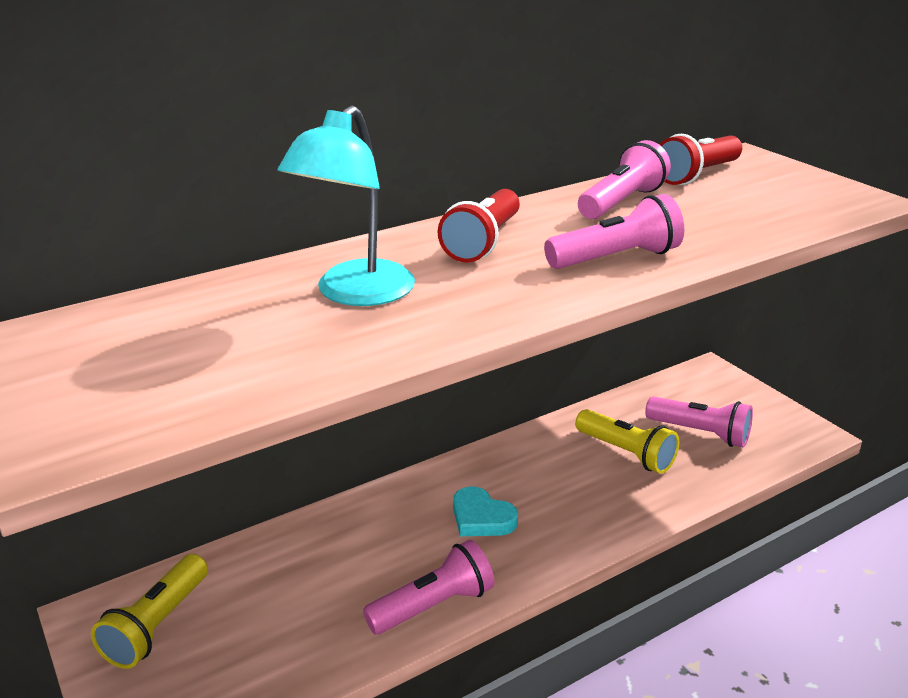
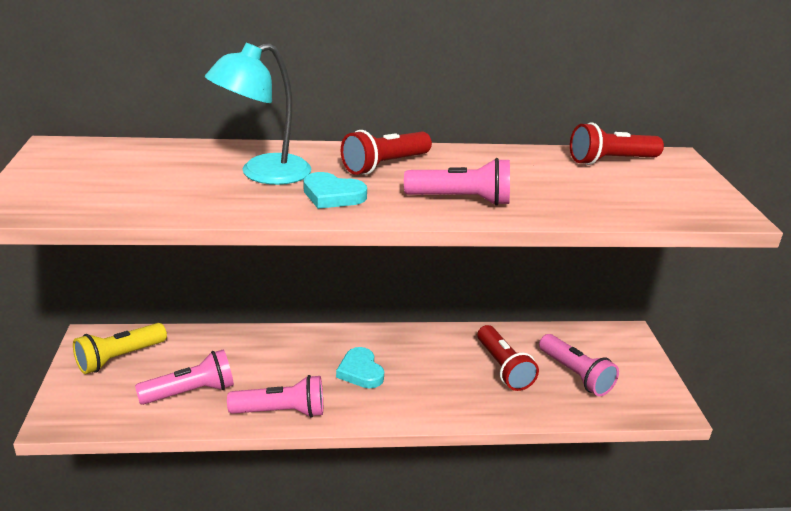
camera: 25 degrees right, 0 degrees up
yellow flashlight [575,409,679,474] -> red flashlight [477,325,539,391]
pink flashlight [578,140,671,219] -> pink flashlight moved to [135,349,234,405]
none -> turquoise heart [304,172,367,209]

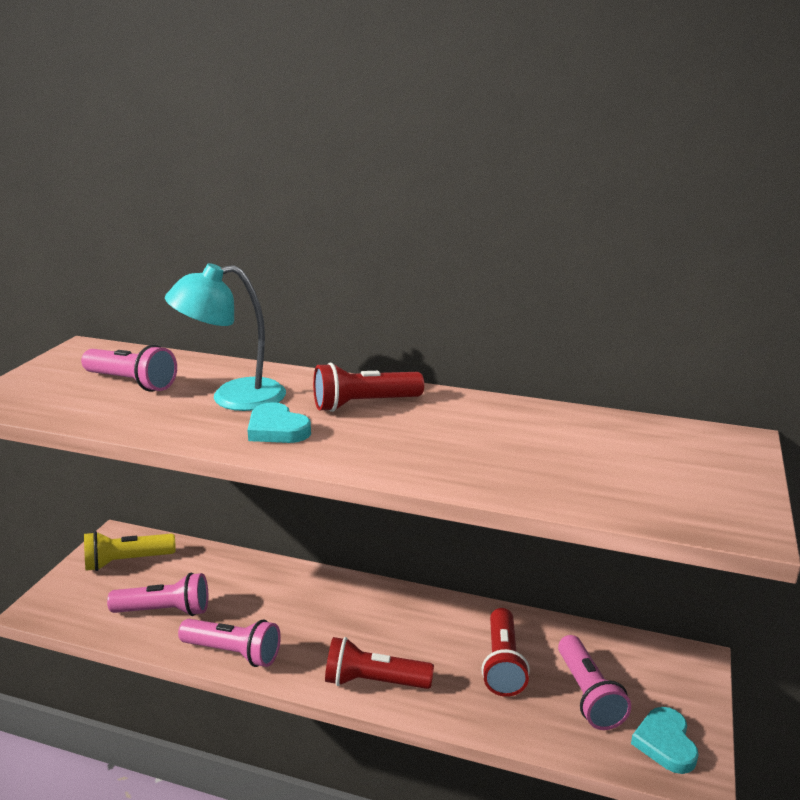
camera: 25 degrees right, 5 degrees down
turquoise heart [336,347,384,388] -> turquoise heart moved to [631,707,698,774]
pink flashlight [404,158,510,206] -> pink flashlight moved to [81,345,177,392]
red flashlight [570,123,664,165] -> red flashlight moved to [325,637,434,689]

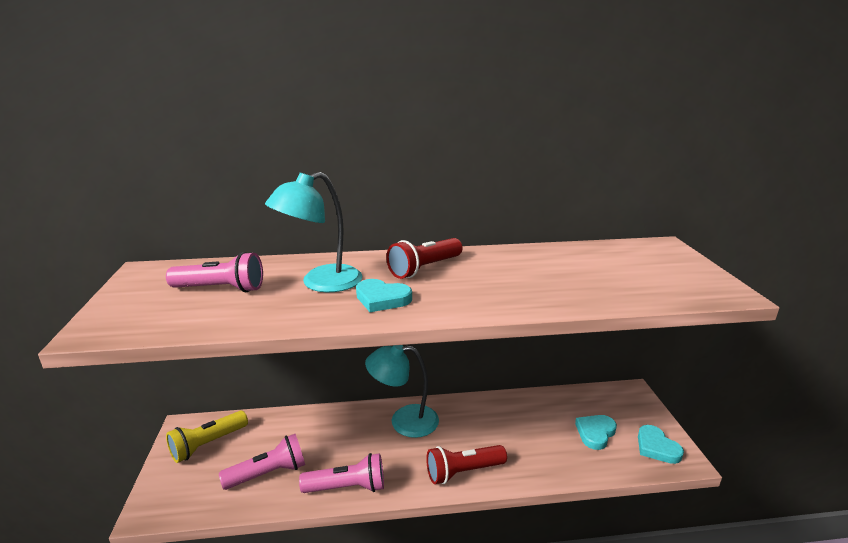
camera: 25 degrees left, 0 degrees up
red flashlight [481,608,530,697] -> none
pink flashlight [558,635,631,730] -> turquoise heart [575,415,617,450]
none -> turquoise lamp [365,345,439,438]

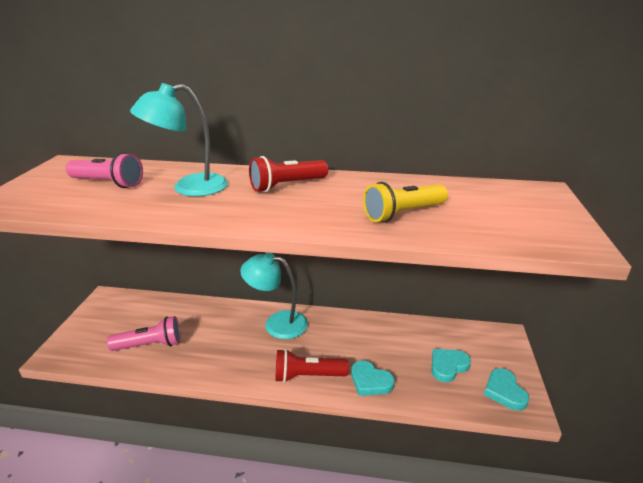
camera: 15 degrees right, 5 degrees up
yellow flashlight [166,411,248,463] -> yellow flashlight moved to [363,182,448,223]
pink flashlight [299,453,384,493] -> none
turquoise heart [356,279,412,312] -> turquoise heart moved to [351,360,395,396]

